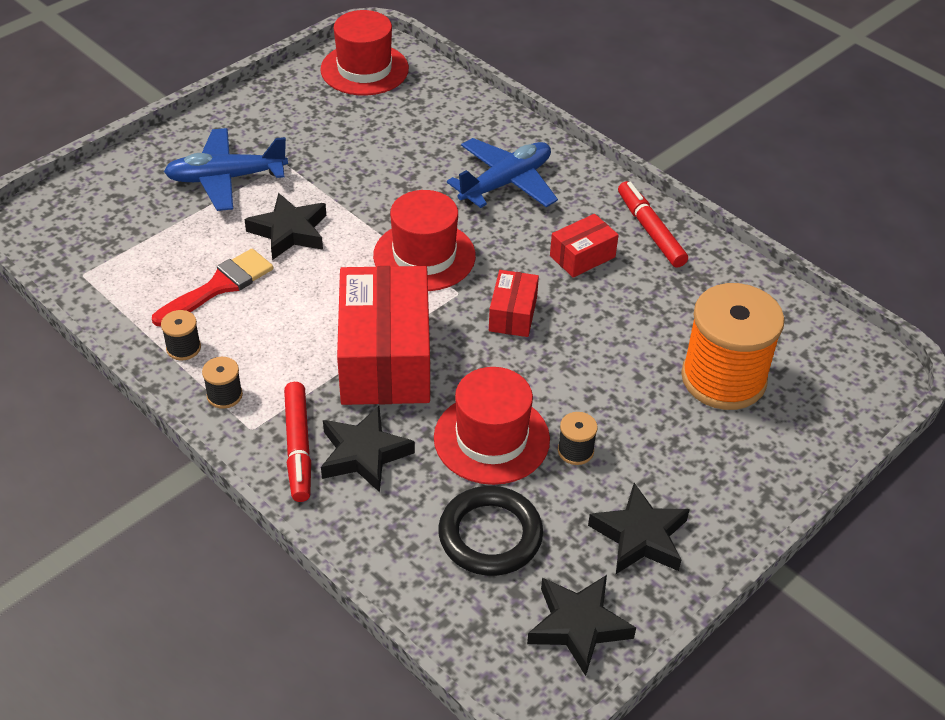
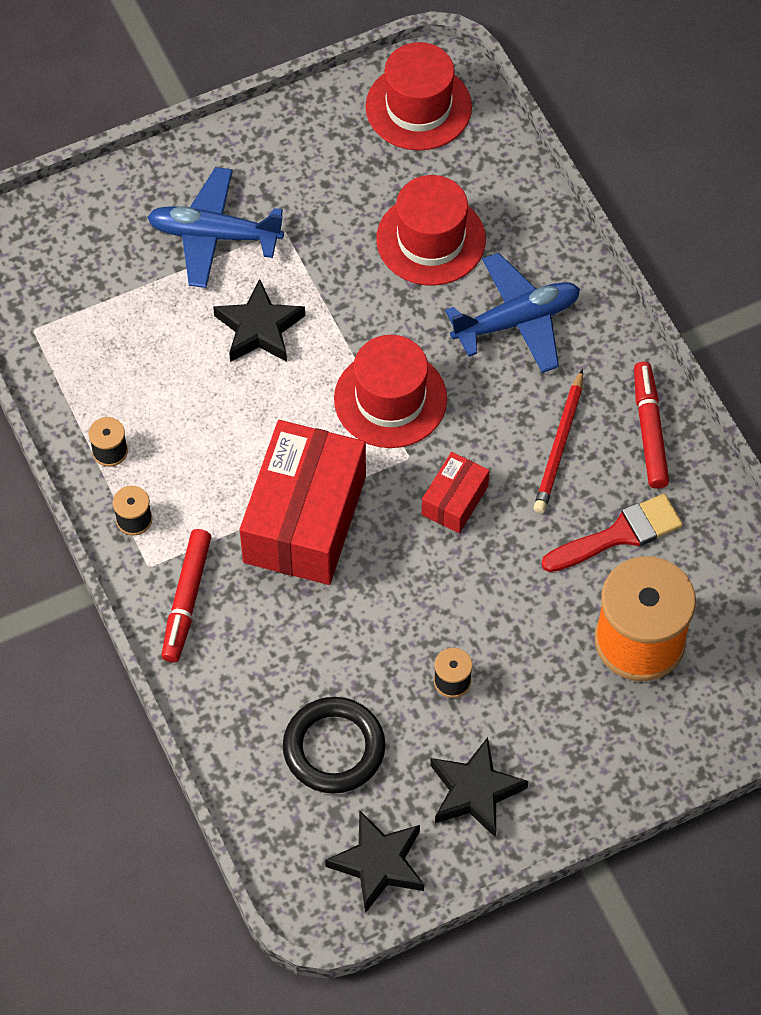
camera: 20 degrees right, 15 degrees up
red brush [152,249,273,327] -> red brush moved to [541,494,683,572]
black star [321,406,415,493] -> none
red hat [434,367,550,485] -> red hat moved to [376,175,486,286]
red box [550,214,619,278] -> red pencil [534,369,583,513]

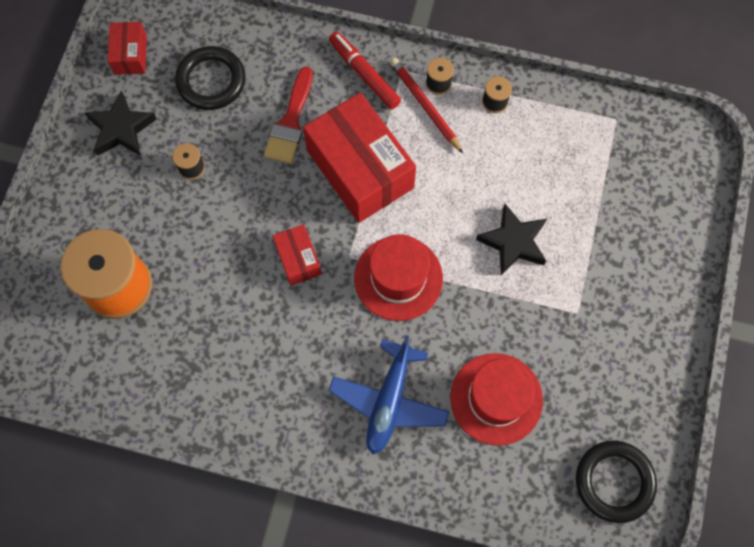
camera: 130 degrees right, 10 degrees up
blue plane [147,167,284,288] -> none
black star [325,810,424,913] -> red box [108,22,147,75]
red hat [365,42,472,150] -> black ring [576,441,657,523]
red pencil [534,369,583,513] -> red pencil moved to [390,58,463,153]
red brush [541,494,683,572] -> red brush moved to [264,67,313,164]
red marker [634,362,669,489] -> none

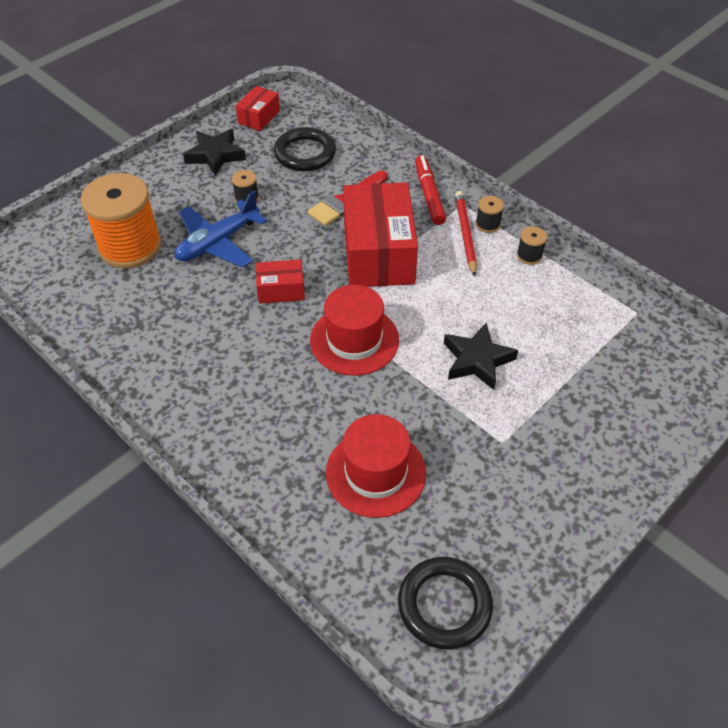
camera: 30 degrees right, 20 degrees down
red box [273,224,322,286] -> red box turned 75 degrees clockwise [256,259,305,304]
blue plane [329,335,449,455] -> blue plane moved to [175,190,267,268]

